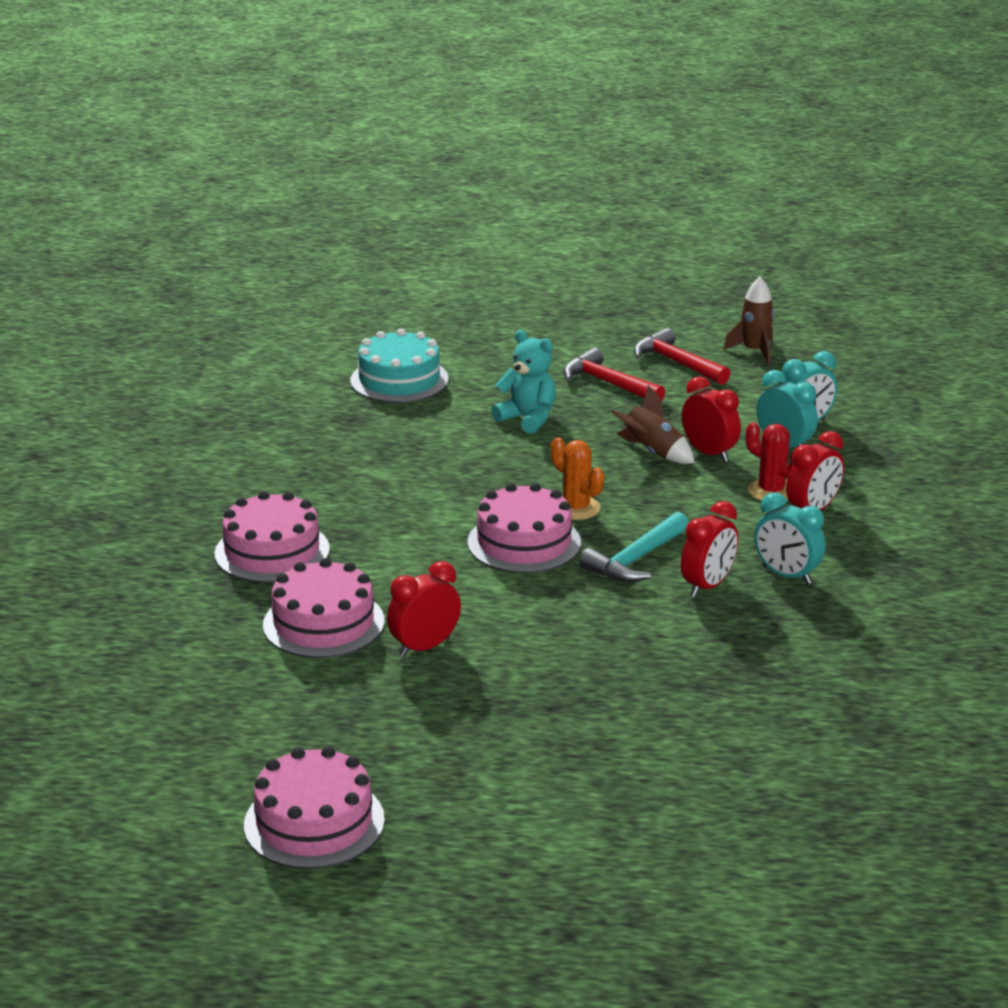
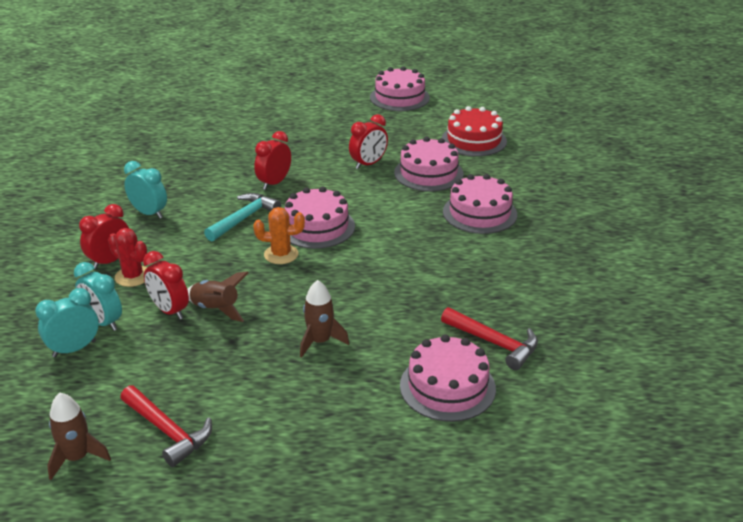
camera: 175 degrees right, 5 degrees up
turquoise cake [350,328,449,403] -> pink cake [400,334,496,422]
turquoise teddy bear [491,330,556,434] -> brown rocket [300,280,349,358]
orange cactus [551,438,604,520] -> orange cactus turned 45 degrees counterclockwise [253,207,305,264]
red hammer [563,348,665,401] -> red hammer moved to [441,307,538,370]
red clock [681,501,738,597] -> red clock moved to [254,131,291,190]
none -> red cake [442,106,507,156]

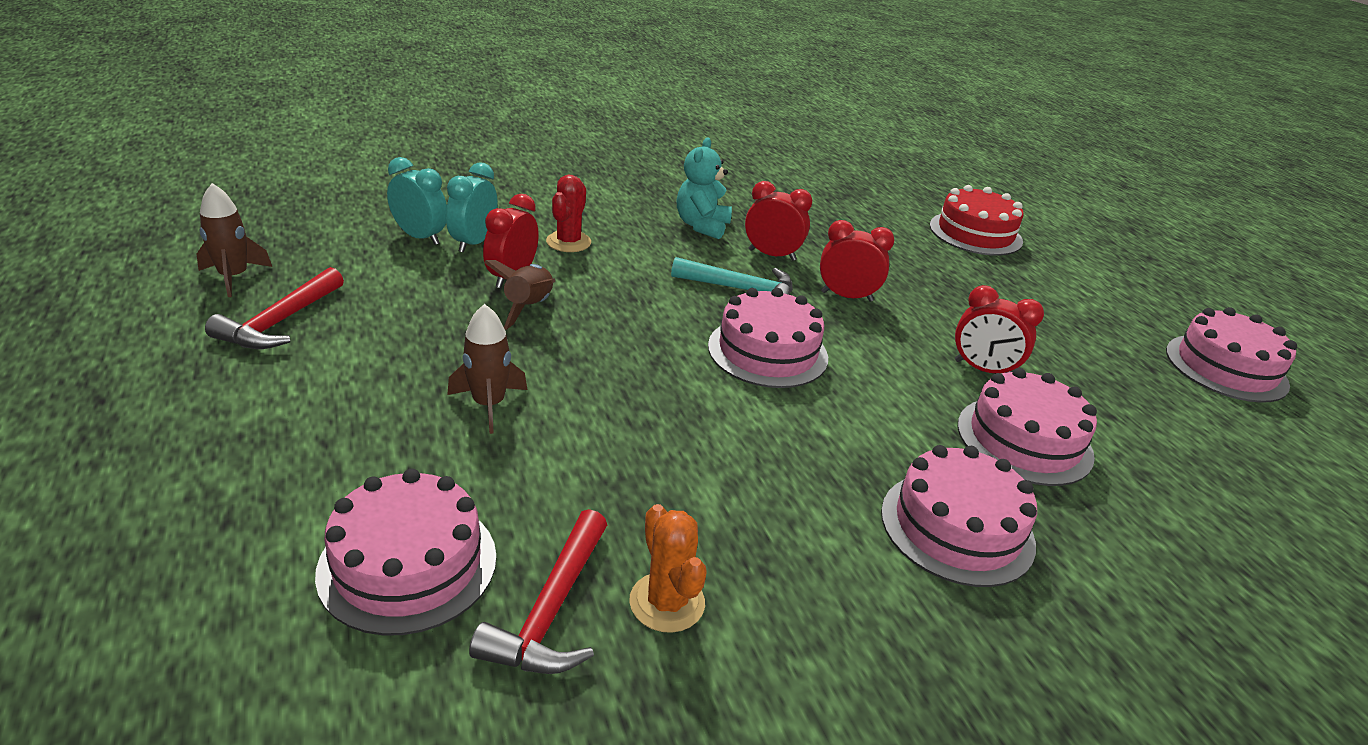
camera: 65 degrees right, 0 degrees up
red clock [79,204,129,269] -> red clock moved to [745,181,812,261]
turquoise clock [124,161,167,218] -> turquoise teddy bear [677,137,732,239]
orange cactus [253,207,305,264] -> orange cactus moved to [629,504,707,633]
red cake [442,106,507,156] -> red cake moved to [930,185,1024,256]

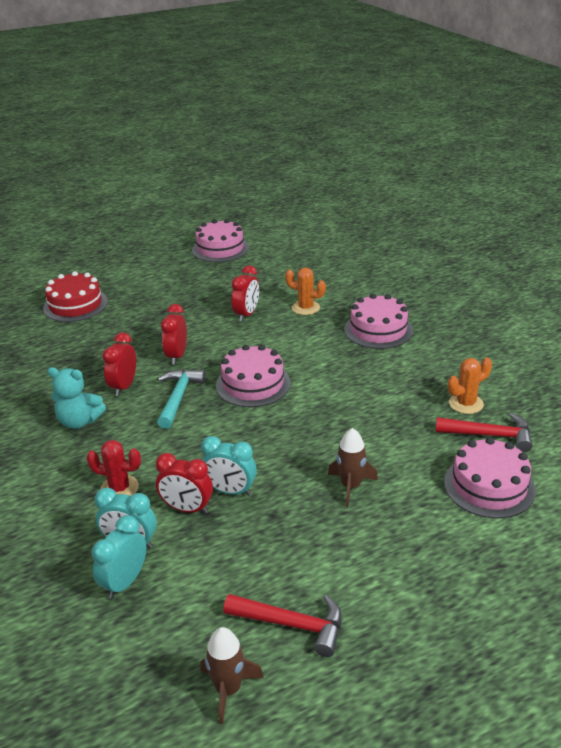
camera: 90 degrees left, 0 degrees up
brown rocket [484,260,555,330] -> turquoise clock [201,436,257,496]
pink cake [958,368,1097,486] -> orange cactus [285,267,326,315]

